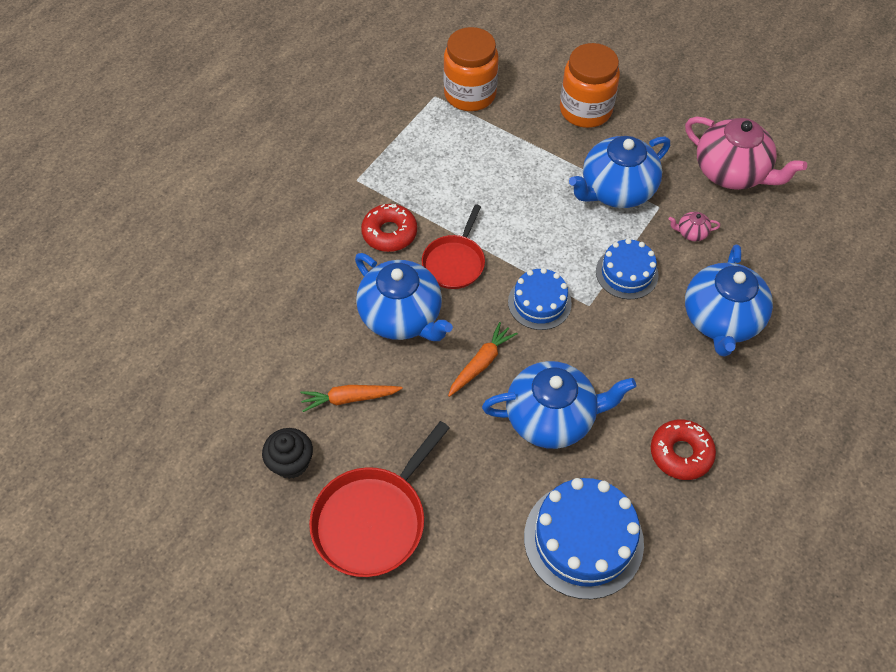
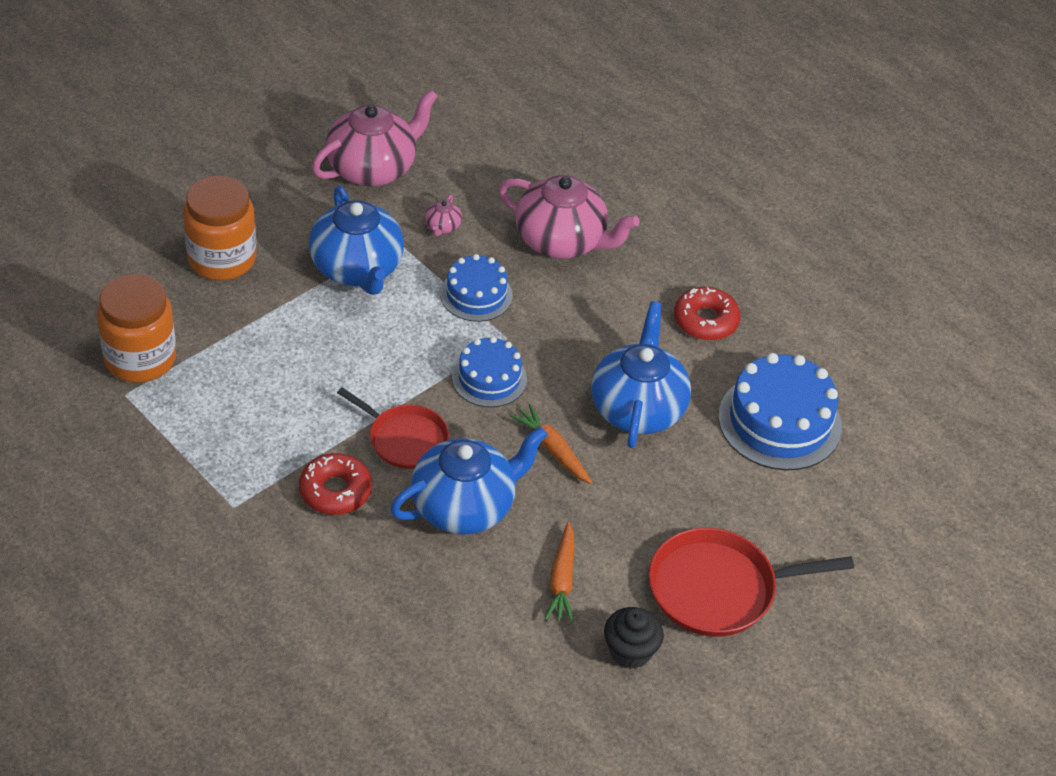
camera: 80 degrees left, 10 degrees down
red pan [309,421,450,577] -> red pan turned 120 degrees clockwise [649,528,854,637]
blue teapot [685,244,773,357] -> pink teapot [499,175,640,259]

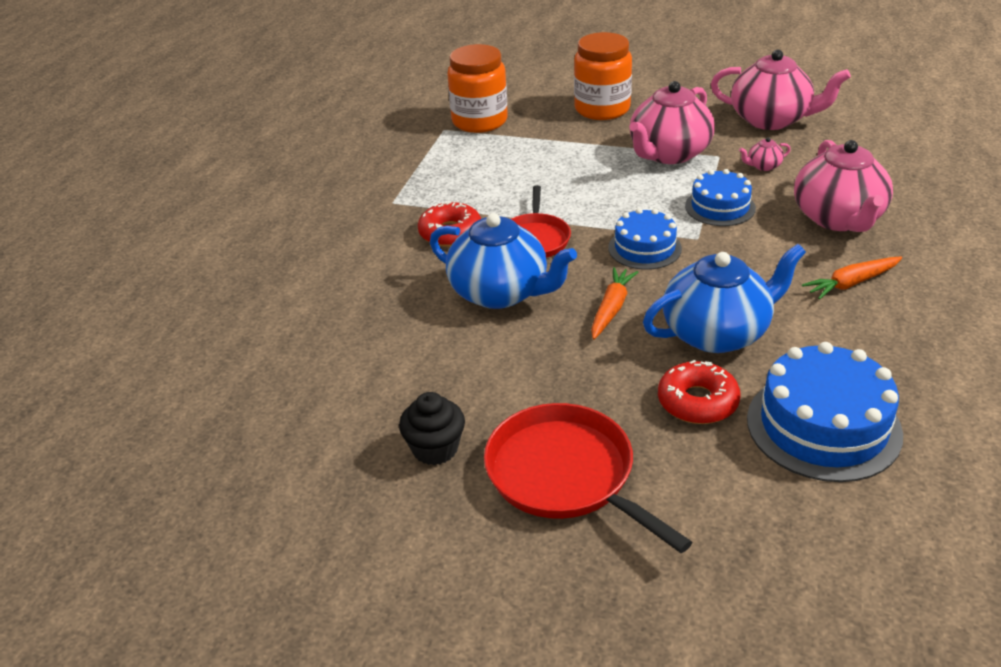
camera: 65 degrees right, 10 degrees down
blue teapot [309,186,404,295] -> pink teapot [629,81,715,164]
orange carrot [545,522,574,623] -> orange carrot moved to [802,257,902,300]
red donut [674,287,741,341] -> red donut moved to [658,360,741,424]

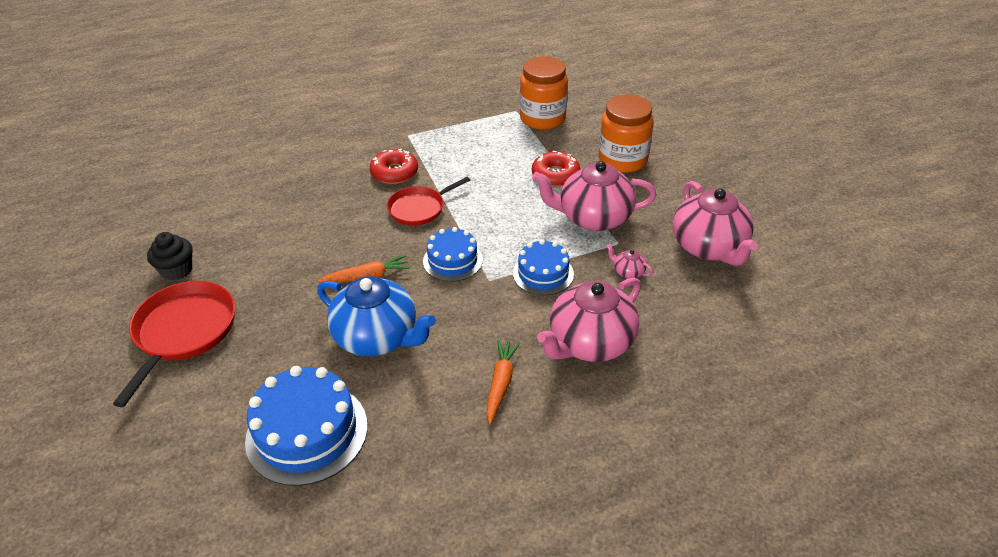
camera: 50 degrees right, 5 degrees up
blue teapot [430,213,577,309] -> none
red donut [658,360,741,424] -> red donut moved to [532,151,581,187]
orange carrot [802,257,902,300] -> orange carrot turned 75 degrees clockwise [487,340,520,424]

